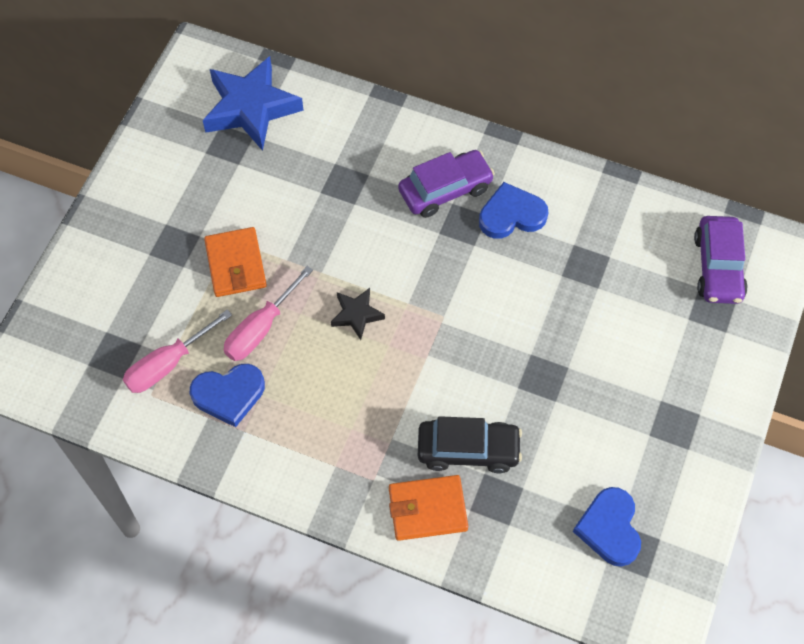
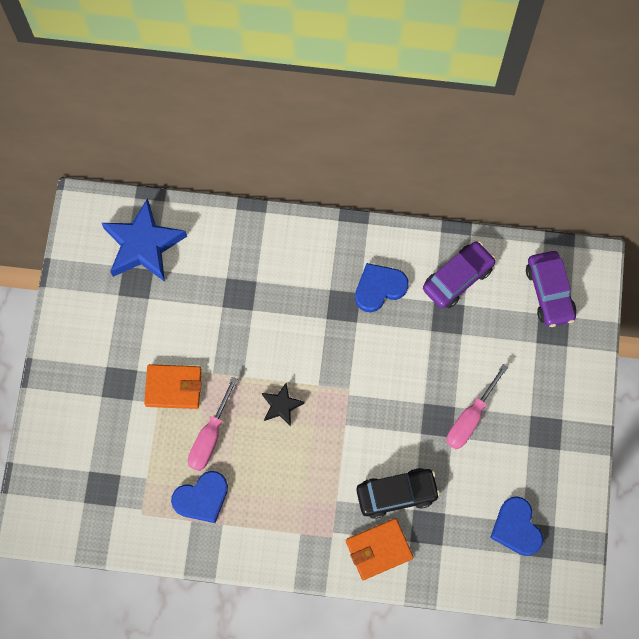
camera: 15 degrees left, 10 degrees up
pink screwdriver [123,310,232,393] -> pink screwdriver moved to [447,364,508,449]
orange wallet [204,227,267,297] -> orange wallet turned 60 degrees counterclockwise [144,364,202,409]
purple car [398,150,495,218] -> purple car moved to [423,241,496,309]

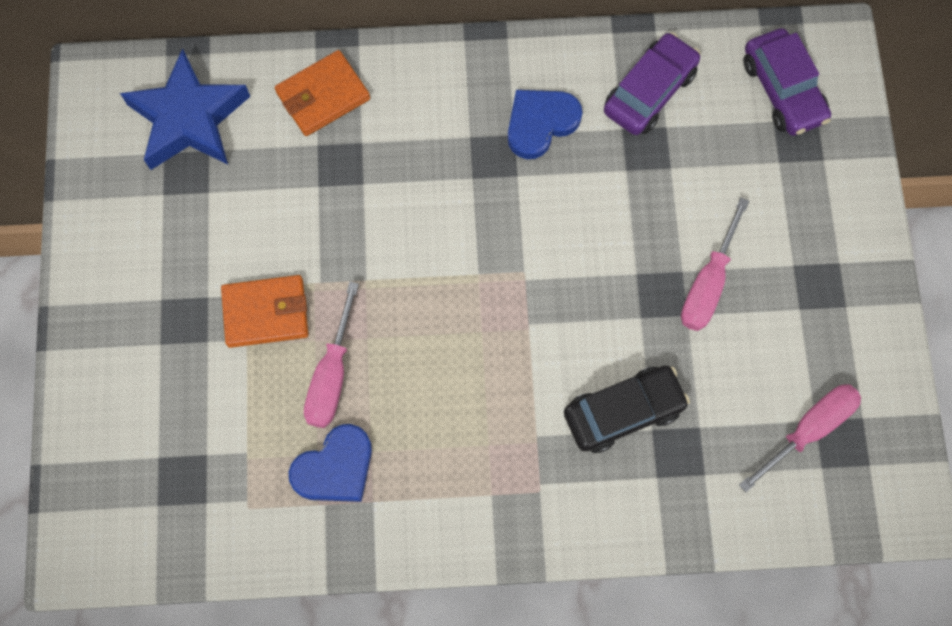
camera: 10 degrees left, 0 degrees up
black star [262,383,304,426] -> none
orange wallet [346,518,413,580] -> orange wallet moved to [275,50,370,136]
blue heart [490,496,543,556] -> pink screwdriver [739,384,861,493]

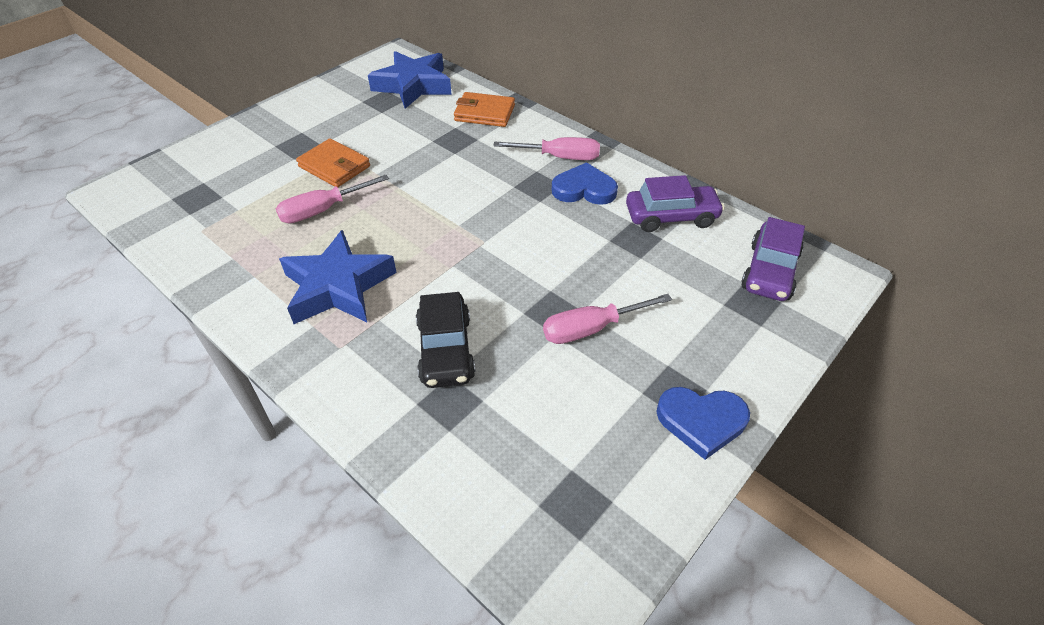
camera: 45 degrees right, 25 degrees down
blue heart [289,424,372,502] -> blue heart moved to [656,387,750,460]
black car [564,366,690,453] -> black car turned 60 degrees clockwise [416,292,476,388]
pink screwdriver [739,384,861,493] -> pink screwdriver moved to [493,137,600,160]
none -> blue star [279,230,397,324]

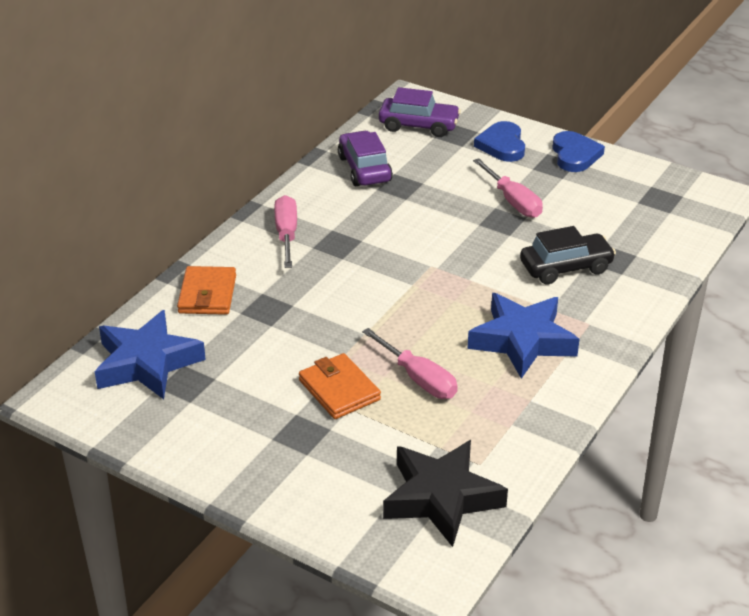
camera: 100 degrees left, 10 degrees down
orange wallet [296,138,370,187] -> orange wallet turned 60 degrees counterclockwise [299,353,381,419]
blue heart [552,162,618,205] -> blue heart moved to [474,121,525,162]
none -> black star [383,440,508,547]

